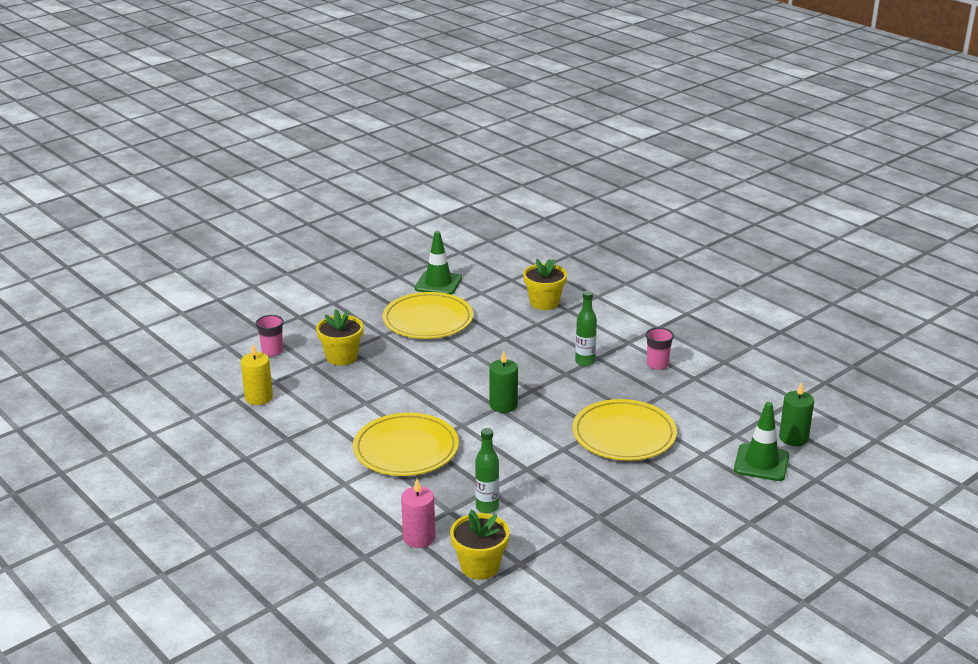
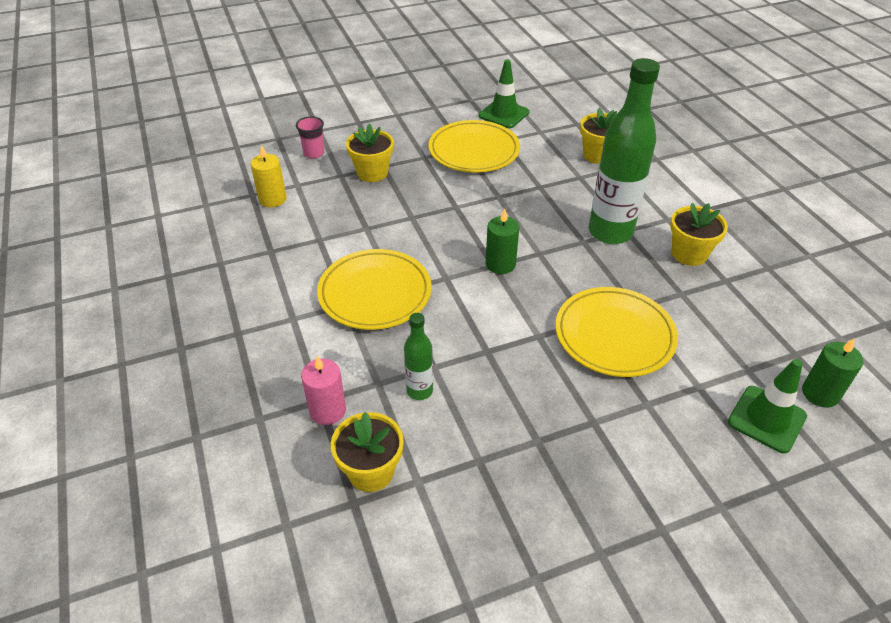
camera: 20 degrees right, 15 degrees up
green bottle [575,291,597,366] -> green bottle [589,58,660,244], size x2.08
pink cup [645,327,674,370] -> yellow flower pot [670,203,728,266]

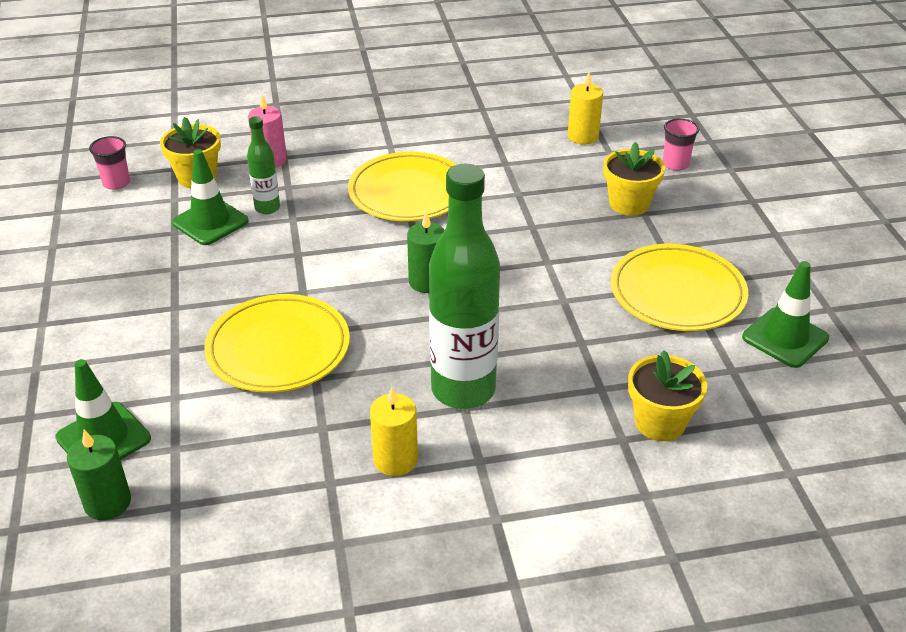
camera: 100 degrees right, 5 degrees down
yellow flower pot [670,203,728,266] -> yellow candle [370,387,418,476]
none -> pink cup [89,136,130,190]
none -> green traffic cone [172,149,249,245]

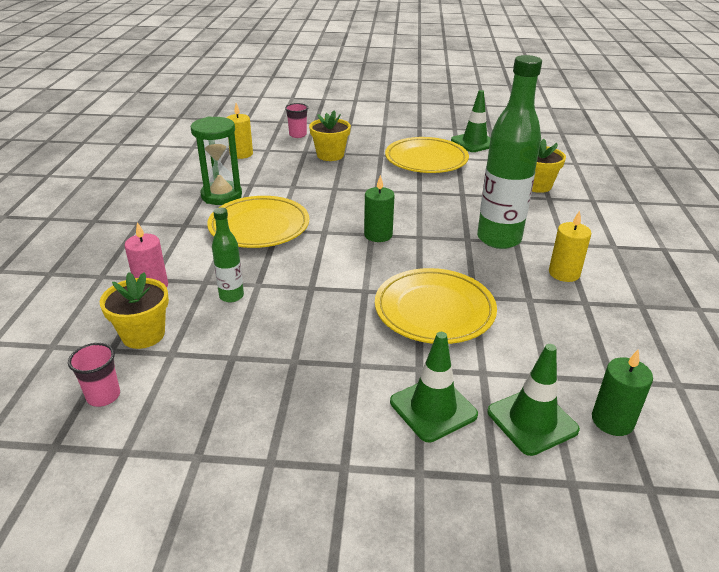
camera: 75 degrees left, 5 degrees down
green traffic cone [172,149,249,245] -> green traffic cone moved to [390,332,478,442]
none -> green hourglass [191,117,242,205]

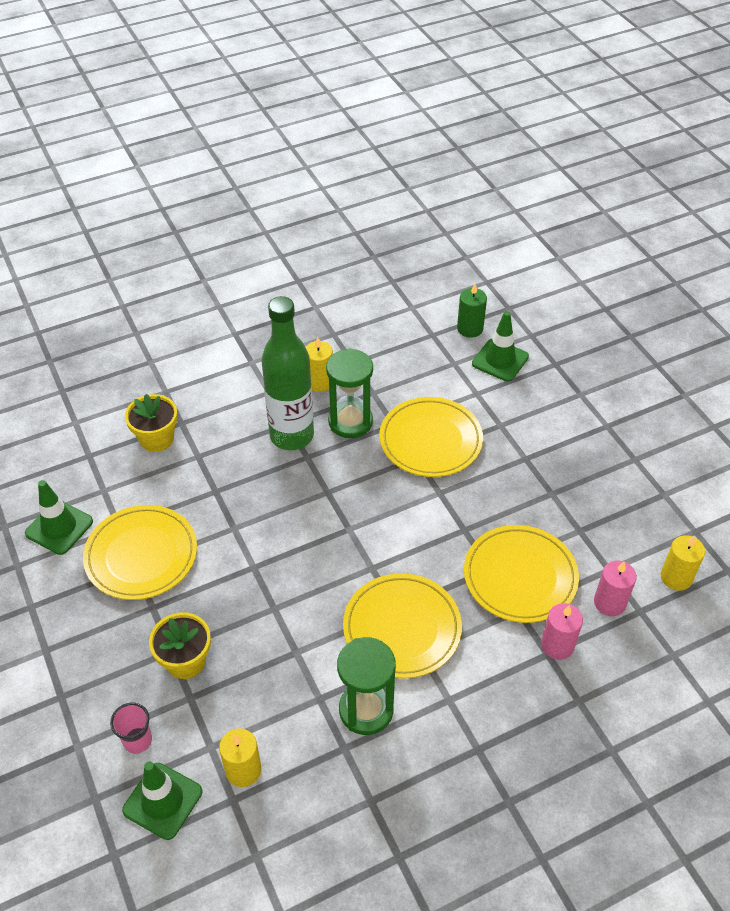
camera: 120 degrees left, 15 degrees up
pink cup [68,343,120,407] -> yellow candle [661,535,705,591]
yellow flower pot [99,272,169,349] -> pink candle [594,560,637,616]
green bottle [212,207,244,303] -> yellow plate [464,525,579,623]
green candle [364,175,395,242] -> none
green traffic cone [390,332,478,442] -> green traffic cone moved to [122,761,202,840]
none -> green hourglass [326,348,373,438]

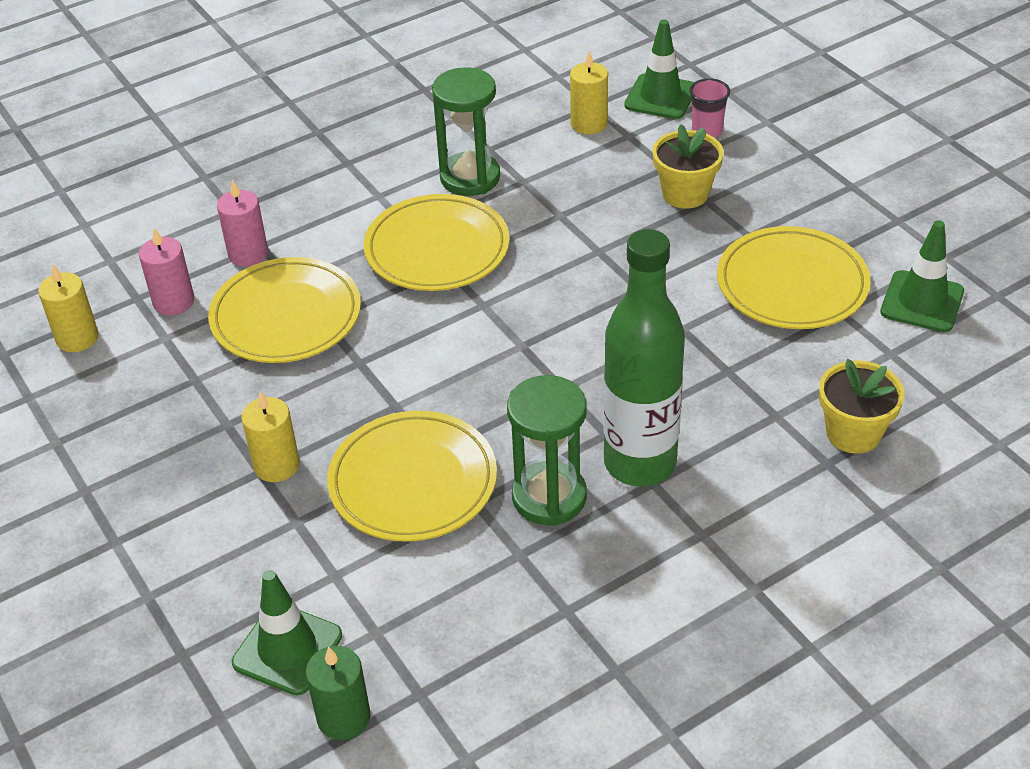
camera: 175 degrees right, 5 degrees down
yellow candle [306,337,333,392] -> yellow candle moved to [241,391,300,482]

